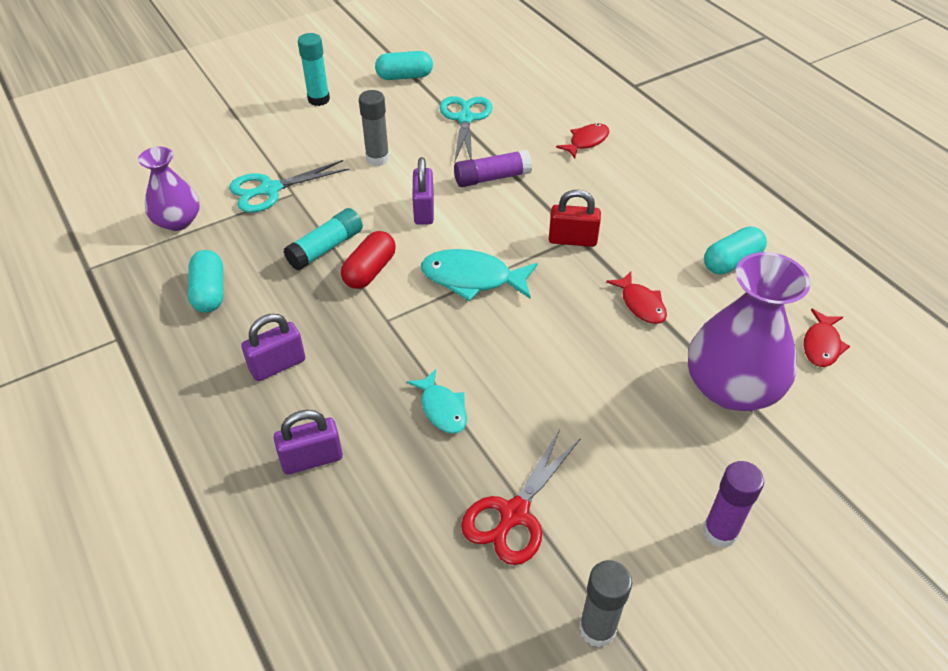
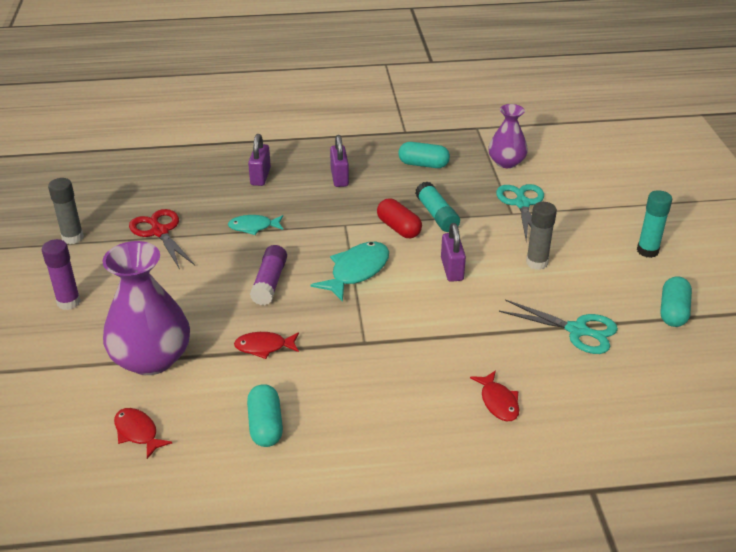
camera: 115 degrees right, 10 degrees down
purple padlock [412,157,434,225] -> purple padlock turned 60 degrees clockwise [441,223,466,282]
purple glue stick [454,149,532,187] -> purple glue stick moved to [250,245,287,305]
red padlock [549,189,601,247] -> none

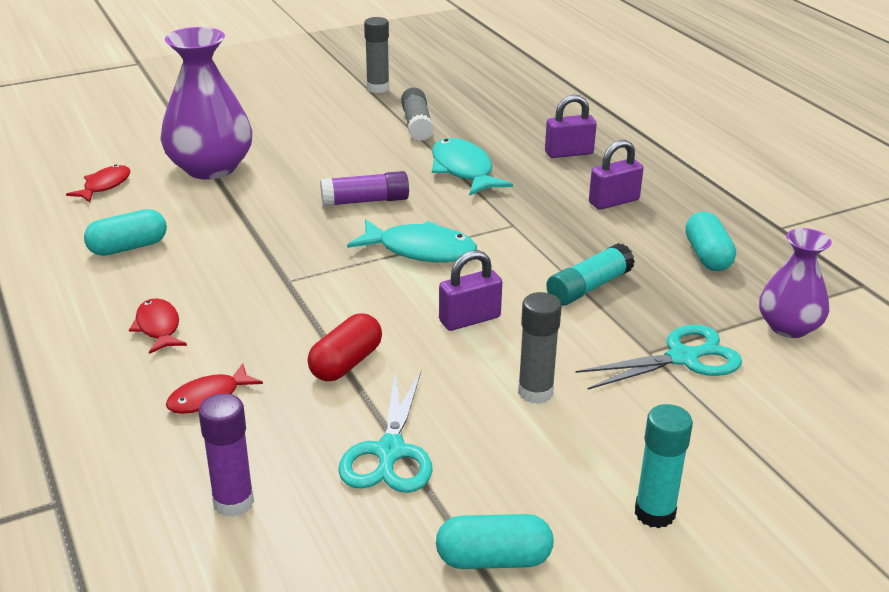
camera: 70 degrees right, 5 degrees down
purple glue stick [42,239,81,310] -> purple glue stick moved to [199,393,254,517]
red scissors [129,209,195,269] -> grey glue stick [401,88,434,141]
turquoise fish [228,215,283,235] -> turquoise fish [432,138,513,196], size x1.60
red fish [234,332,299,359] -> red fish moved to [129,298,187,354]
red capsule [377,199,422,238] -> red capsule moved to [308,313,382,381]

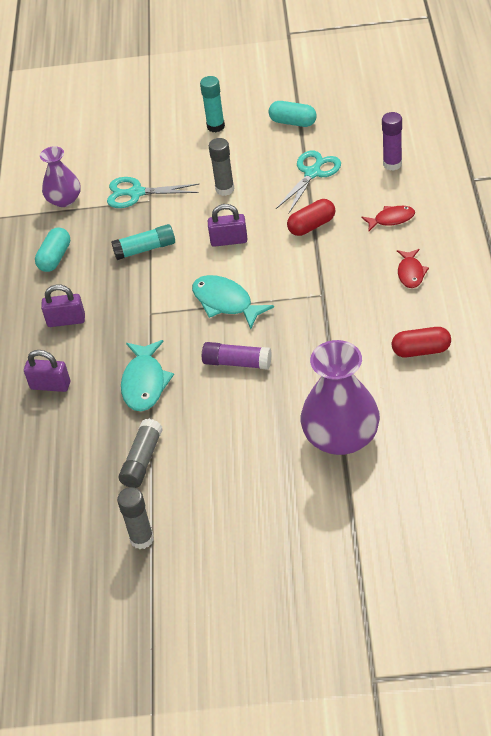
camera: 150 degrees left, 15 degrees up
red fish [66,165,131,202] -> none
turquoise capsule [84,209,167,256] -> red capsule [392,327,451,357]

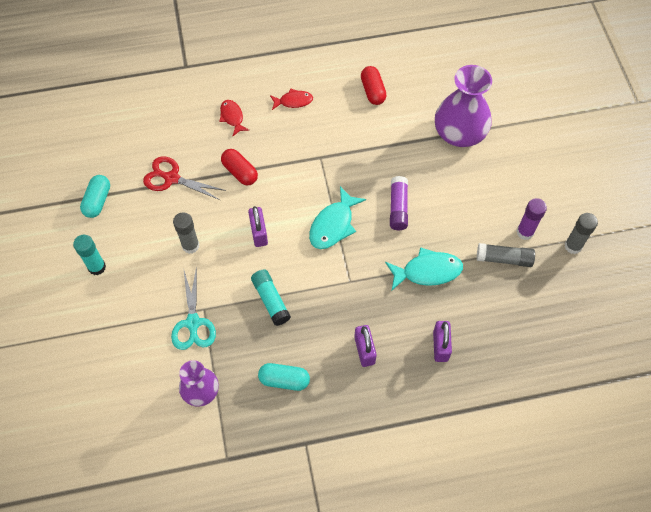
camera: 105 degrees left, 15 degrees up
turquoise scissors [276,151,341,213] -> red scissors [143,156,226,200]
purple glue stick [382,112,402,171] -> purple glue stick moved to [517,198,547,240]

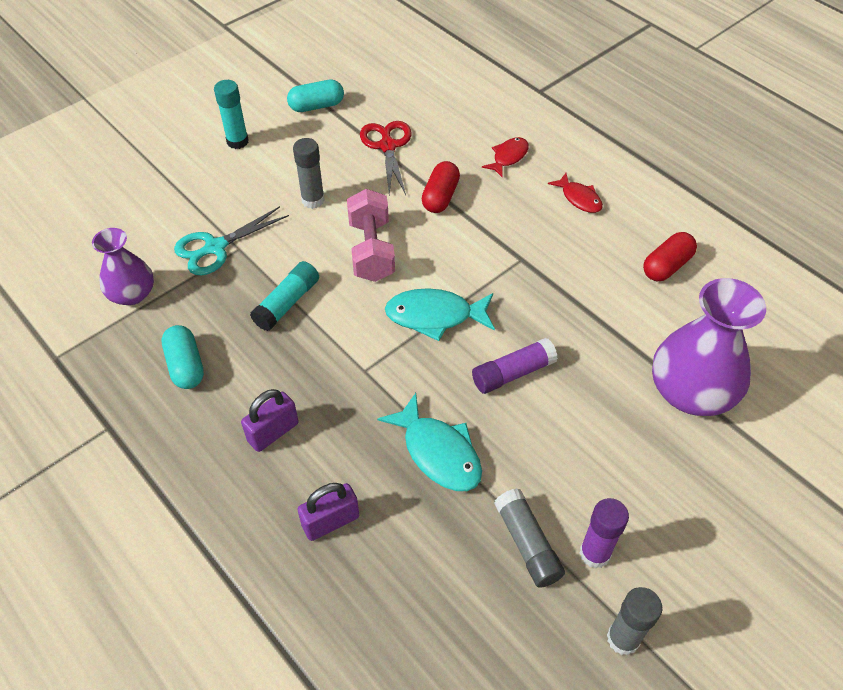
camera: 60 degrees right, 10 degrees down
purple padlock [248,206,268,247] -> pink dumbbell [347,189,395,282]

